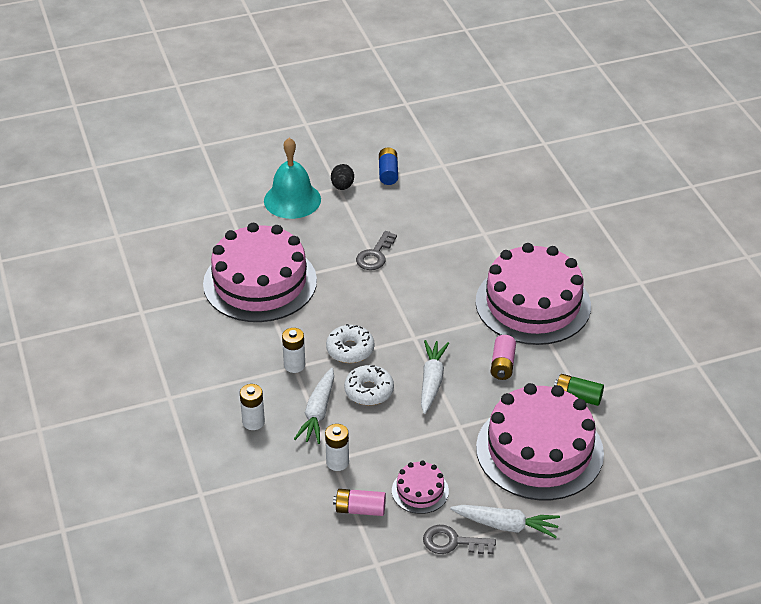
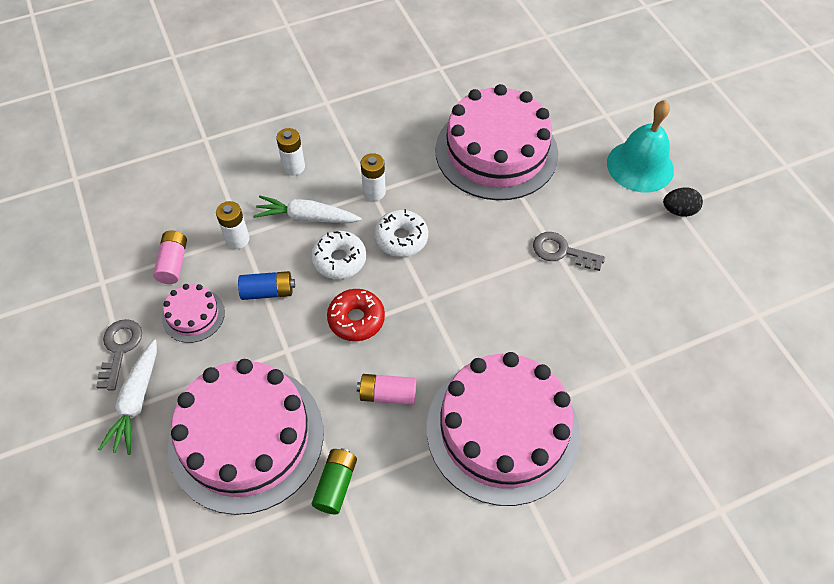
camera: 85 degrees right, 15 degrees up
blue battery [379,147,398,185] -> blue battery moved to [238,271,295,300]
white carrot [421,340,449,414] -> red donut [327,289,385,341]

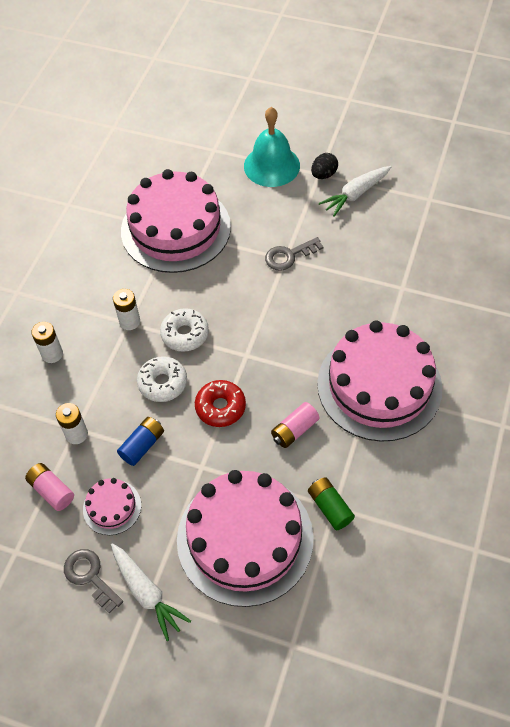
camera: 45 degrees left, 0 degrees up
white carrot [253,196,362,223] -> white carrot moved to [319,166,391,217]

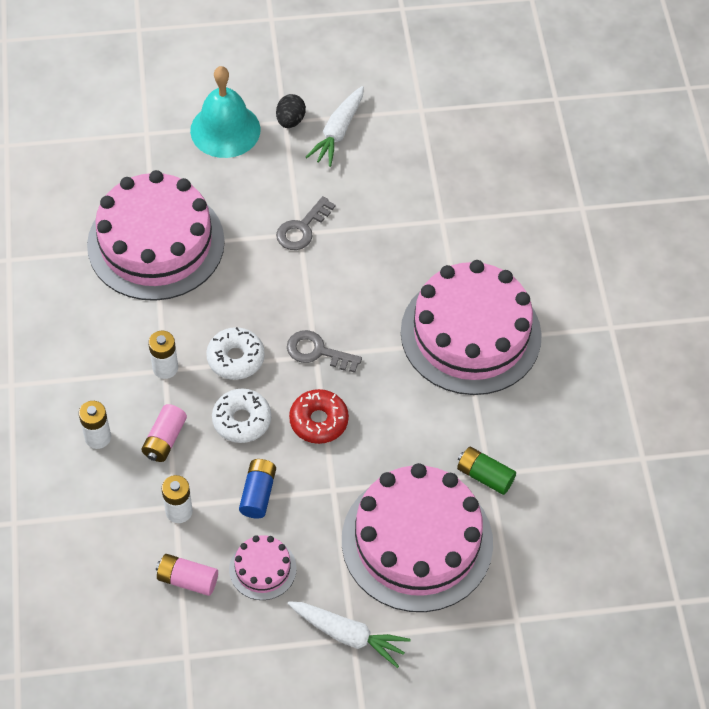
camera: 30 degrees left, 0 degrees up
grey key [64,549,123,614] -> grey key moved to [287,330,362,373]
pink battery [271,402,319,448] -> pink battery moved to [141,404,187,462]

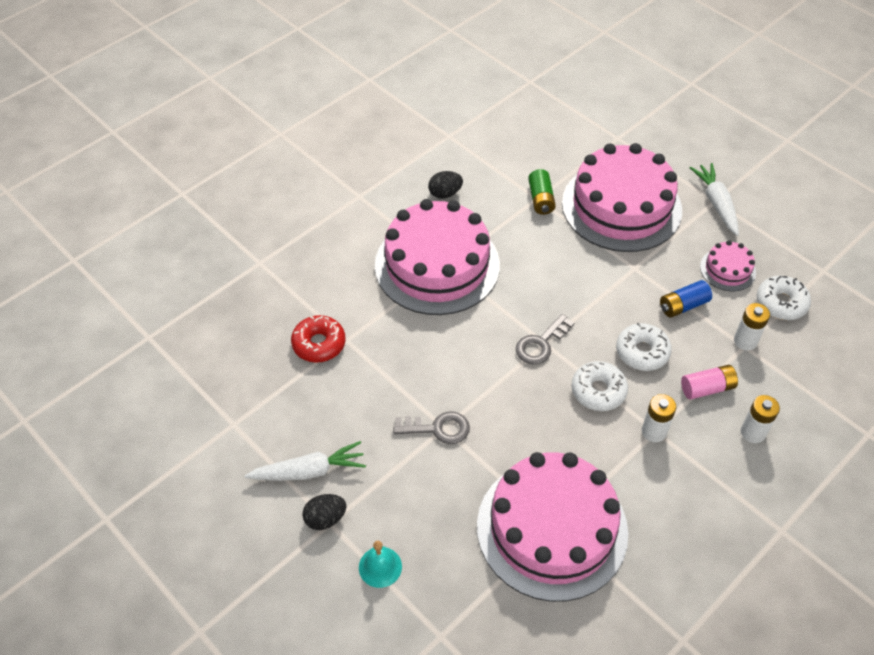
camera: 125 degrees left, 5 degrees down
pink battery [156,554,218,596] -> white donut [757,276,811,320]
turquoise bell [190,66,261,158] -> turquoise bell [359,541,402,588], size x0.52
grey key [287,330,362,373] -> grey key turned 60 degrees clockwise [516,314,574,365]
red donut [289,389,349,444] -> red donut moved to [291,315,345,363]
none -> black egg [428,171,463,199]

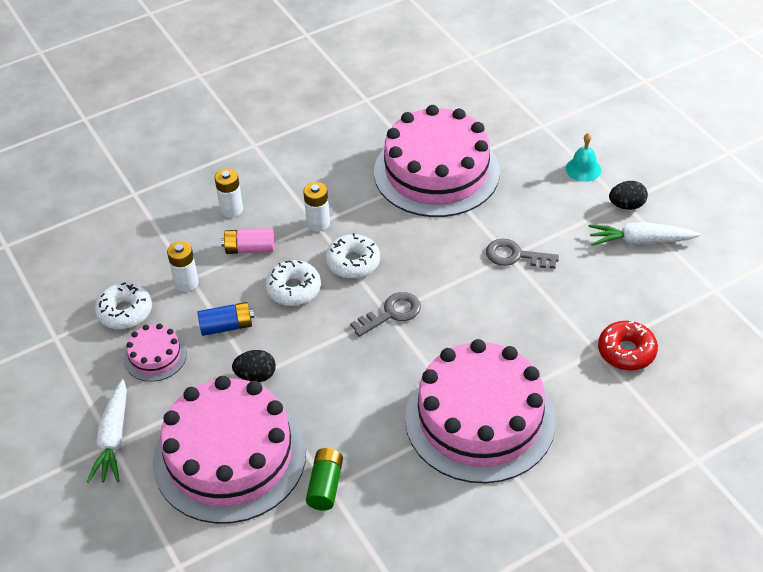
camera: 165 degrees left, 5 degrees down
black egg [428,171,463,199] -> black egg moved to [232,350,276,382]

